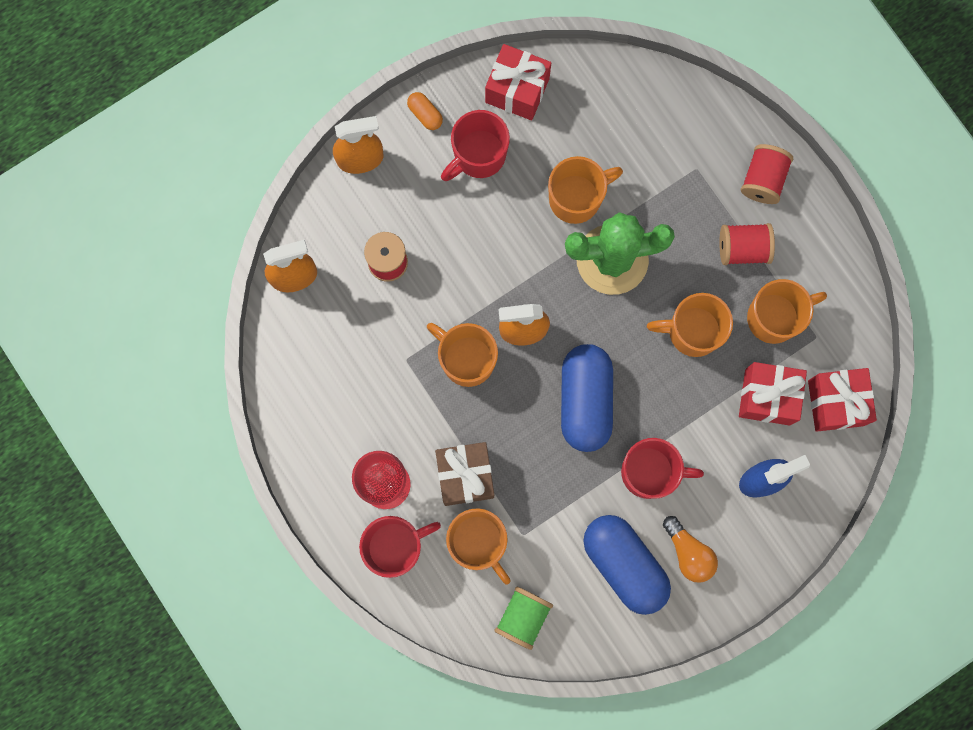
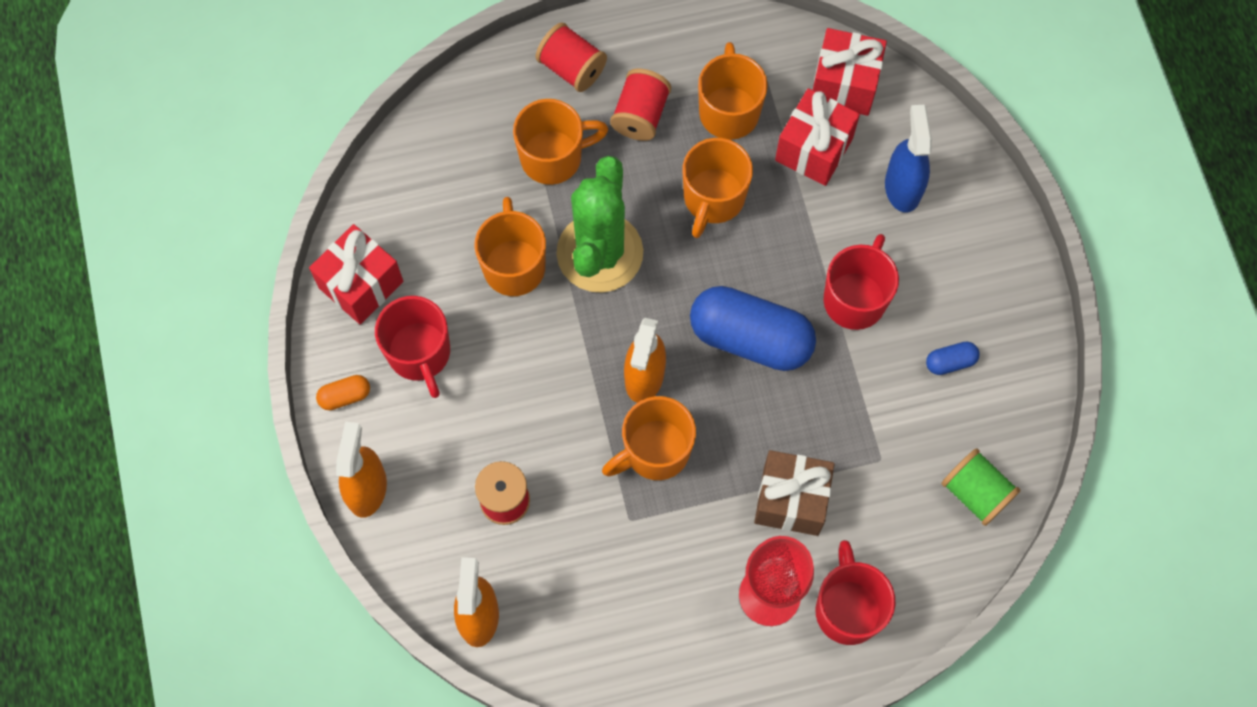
camera: 70 degrees left, 10 degrees down
orange mug [446,508,511,584] -> orange mug moved to [513,99,608,185]
blue capsule [583,515,671,615] -> blue capsule [926,341,980,375], size x0.42
orange light bulb [663,516,718,583] -> none

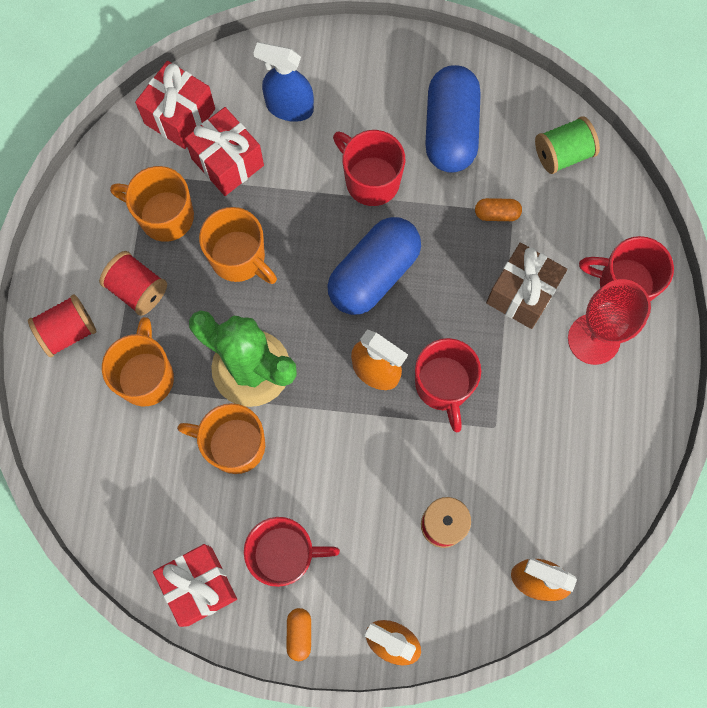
camera: 70 degrees left, 5 degrees up
orange mug [602,396,696,480] -> red mug [415,338,481,432]
blue capsule [926,341,980,375] -> blue capsule [425,65,481,173], size x2.37
none -> orange capsule [475,198,522,221]

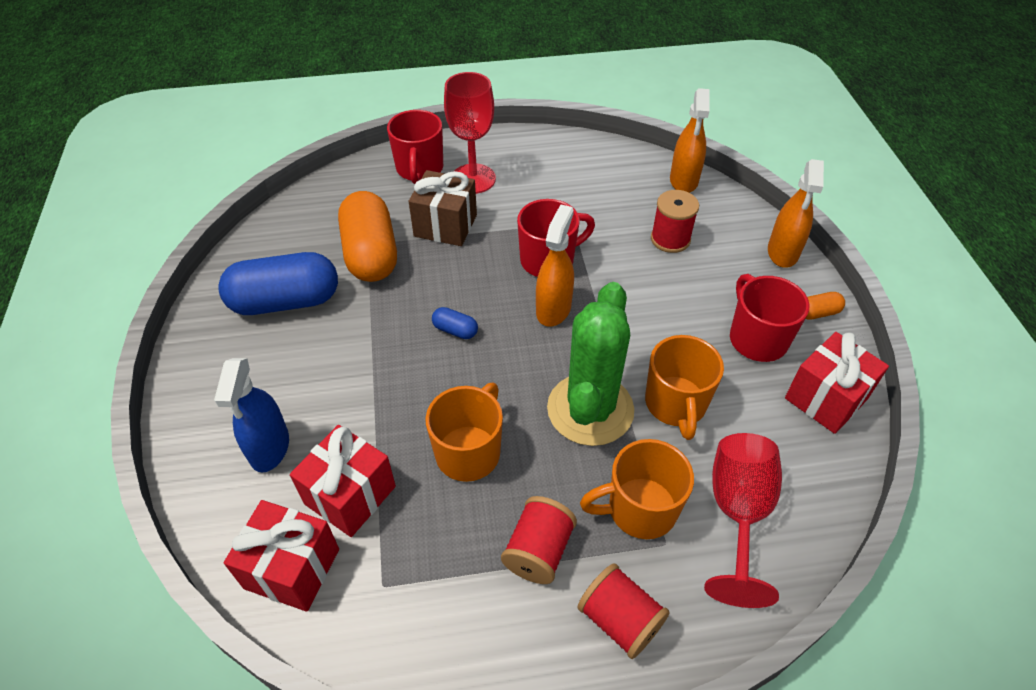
camera: 105 degrees left, 25 degrees down
orange mug [110,166,194,242] -> none
blue capsule [327,217,421,315] -> blue capsule [432,307,478,339], size x0.42
red mug [333,130,405,206] -> none
orange capsule [475,198,522,221] -> orange capsule [338,191,397,282], size x2.37
green spool [535,116,600,174] -> none
none -> red goblet [704,433,782,608]

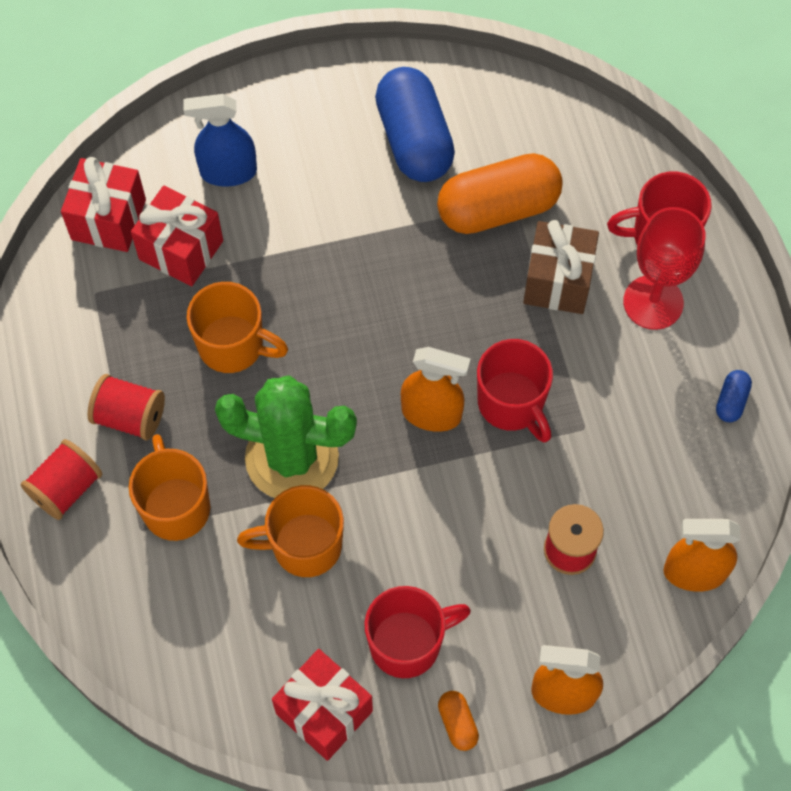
camera: 85 degrees right, 15 degrees up
blue capsule [432,307,478,339] -> blue capsule moved to [716,370,752,422]
red goblet [704,433,782,608] -> none

